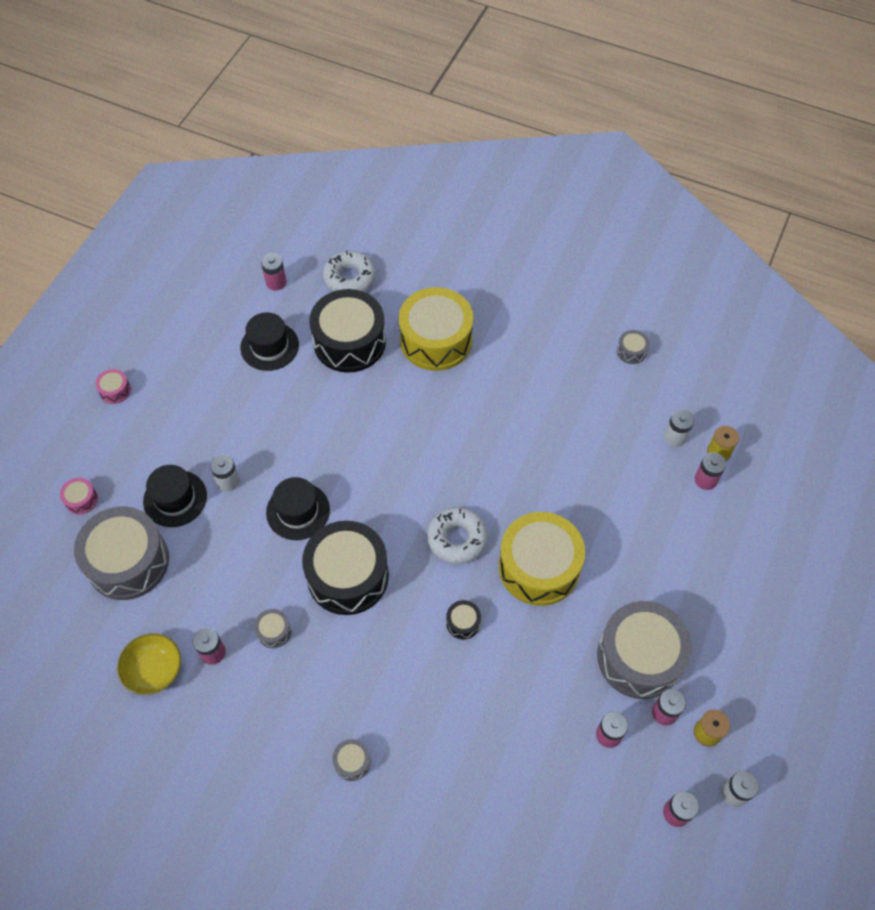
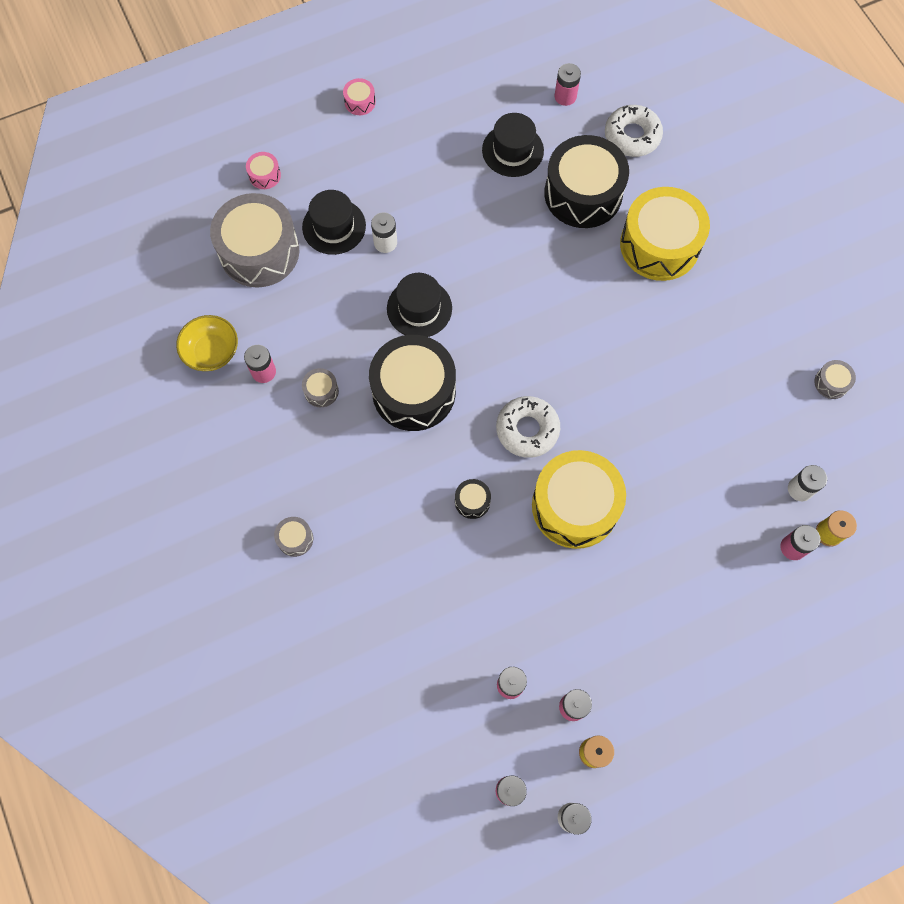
camera: 40 degrees right, 10 degrees up
grey drum [597,601,692,699] -> none

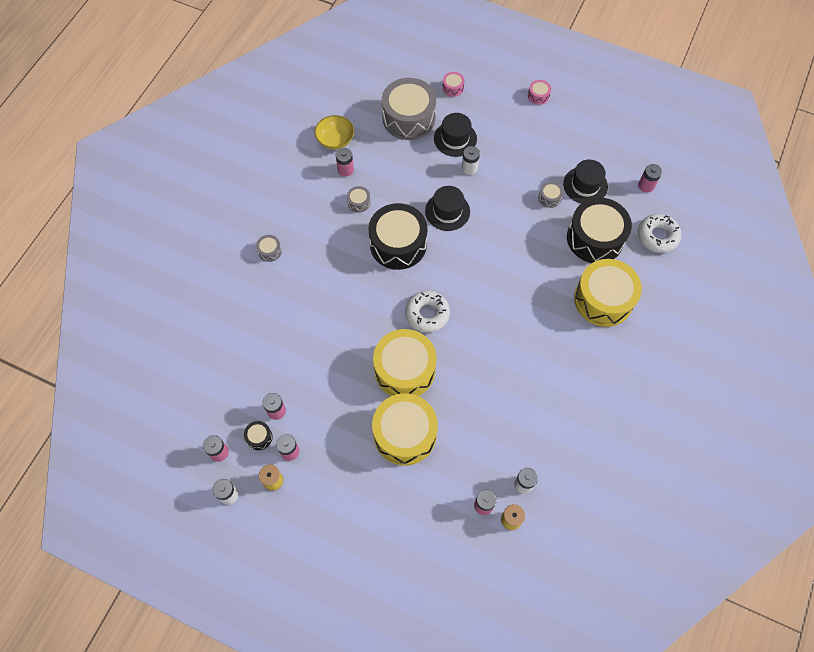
camera: 50 degrees right, 5 degrees down
black drum [455,479,491,519] -> black drum moved to [244,421,272,450]
grey drum [814,360,856,399] -> grey drum moved to [538,182,563,208]
none -> yellow drum [372,393,438,465]

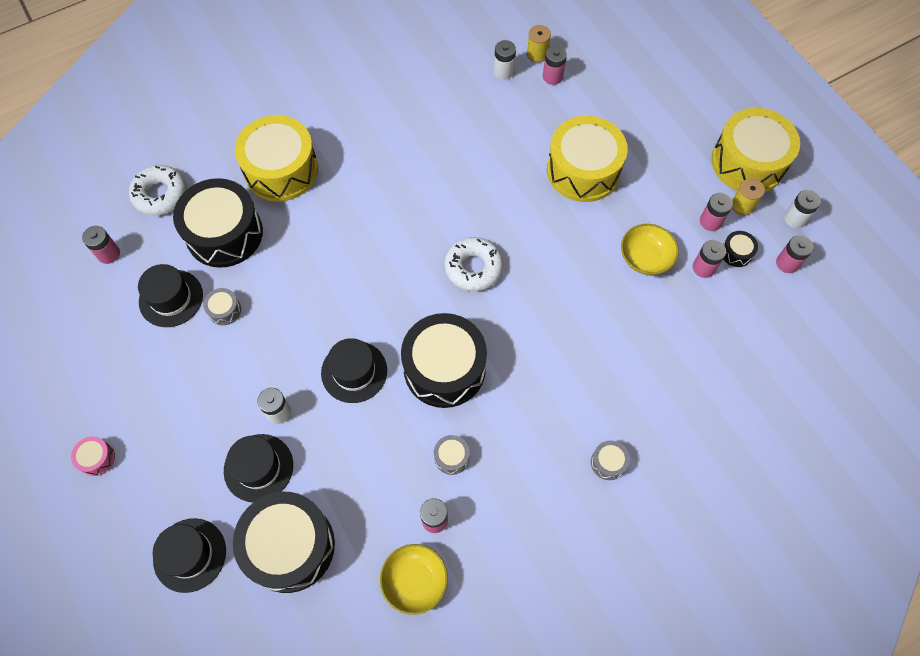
camera: 145 degrees left, 0 degrees up
yellow drum [373,329,437,396] -> yellow drum moved to [711,108,800,192]
grey drum [382,78,436,140] -> black drum [233,492,335,593]
pink drum [442,72,465,97] -> black hat [153,518,226,593]
none -> yellow bowl [621,224,679,275]

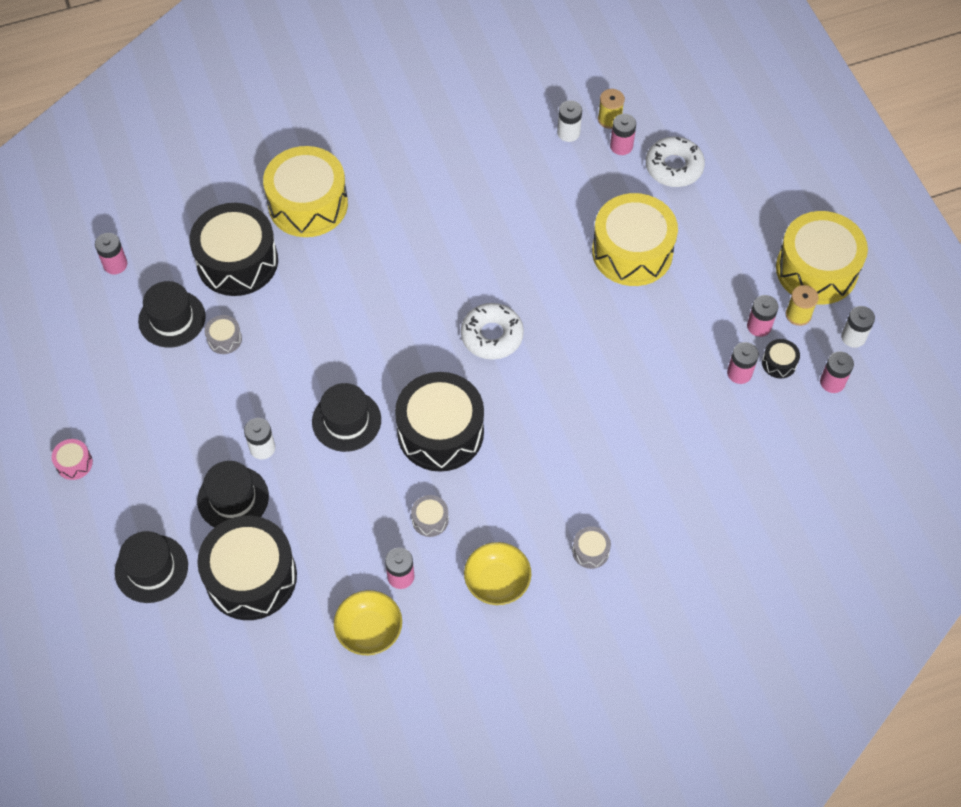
camera: 10 degrees right, 5 degrees down
white donut [129,165,187,216] -> white donut moved to [646,137,705,187]
yellow bowl [621,224,679,275] -> yellow bowl moved to [464,542,531,605]

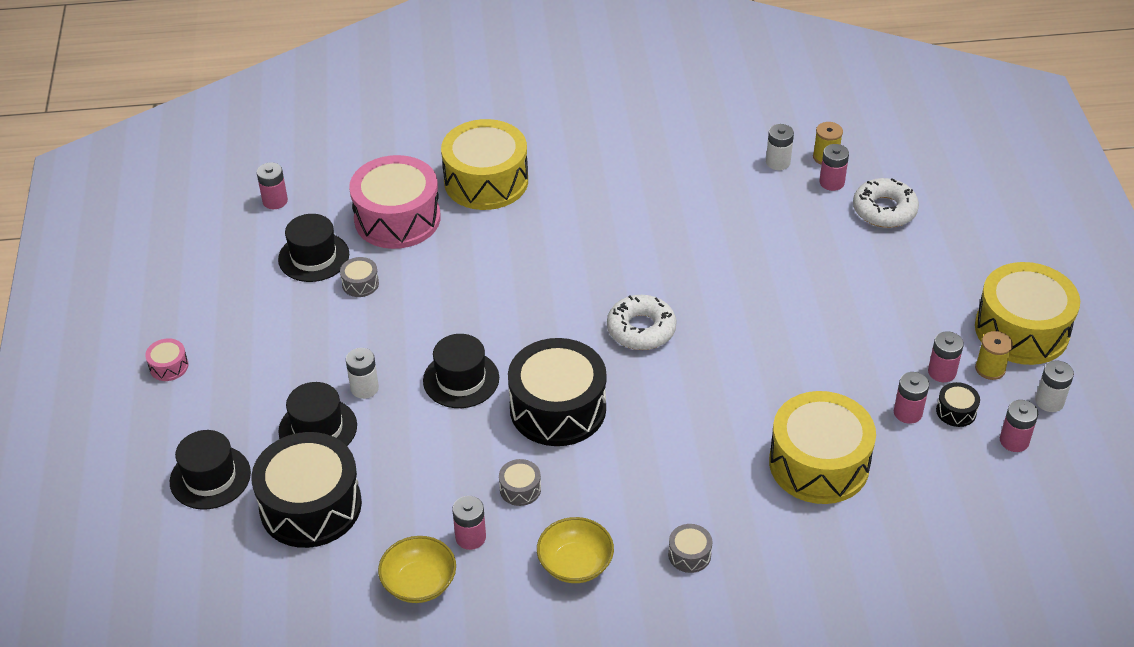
camera: 15 degrees right, 15 degrees down
black drum [189,203,278,296] -> pink drum [349,155,441,249]
yellow drum [592,193,678,286] -> yellow drum moved to [769,391,876,504]

